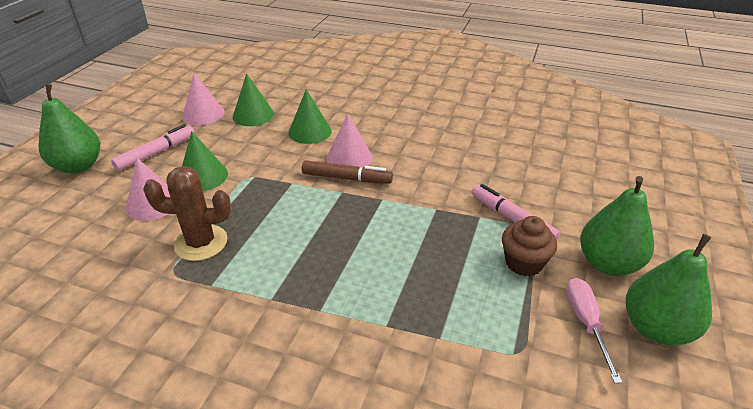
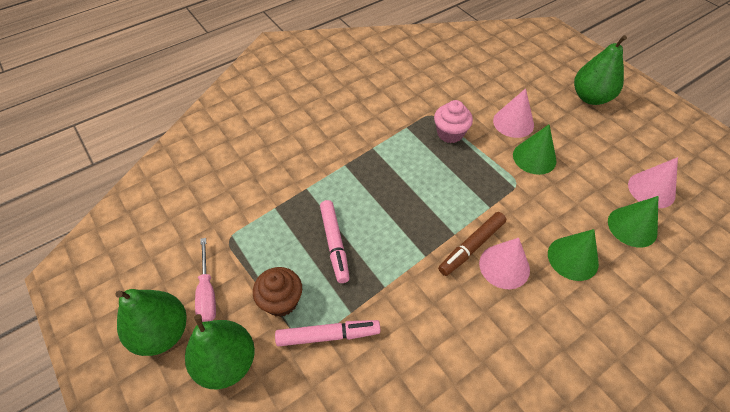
camera: 125 degrees right, 15 degrees up
pink marker [111,124,195,171] -> pink marker moved to [320,200,350,283]
brown cactus [143,166,231,261] -> pink cupcake [434,100,473,143]
pink screwdriver [566,278,623,383] -> pink screwdriver turned 45 degrees clockwise [195,238,216,322]

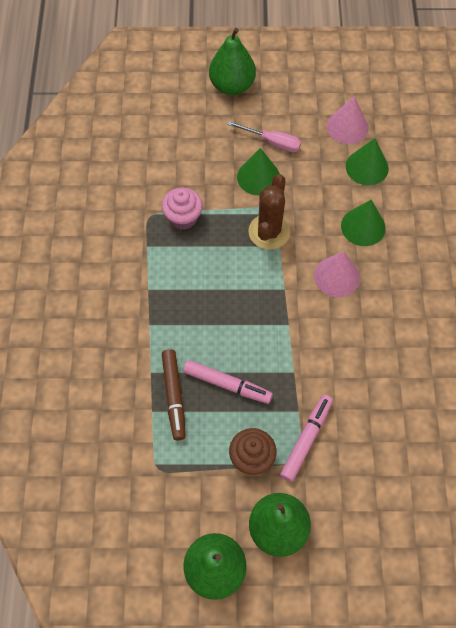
camera: 55 degrees left, 10 degrees up
pink screwdriver [195,238,216,322] -> pink screwdriver moved to [227,121,301,152]
brown marker [438,212,506,276] -> brown marker moved to [162,349,186,440]
pink cone [493,88,534,138] -> none
none -> brown cactus [248,174,290,250]

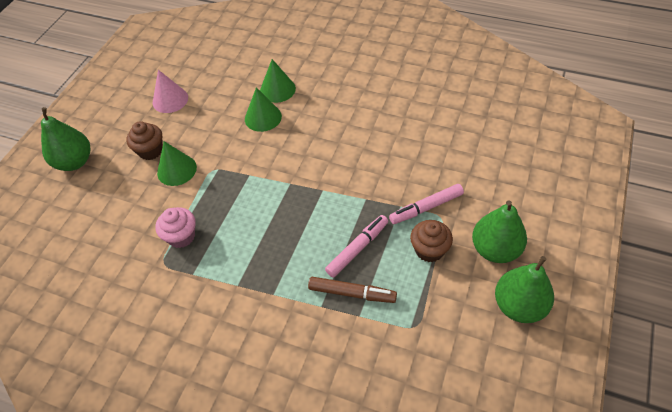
camera: 65 degrees left, 10 degrees down
pink screwdriver [227,121,301,152] -> brown cupcake [126,121,163,160]
brown cactus [248,174,290,250] -> none
pink marker [280,395,333,482] -> pink marker turned 75 degrees counterclockwise [389,184,464,224]
pink cone [314,251,360,297] -> none
green cone [346,138,389,185] -> green cone moved to [260,59,296,103]

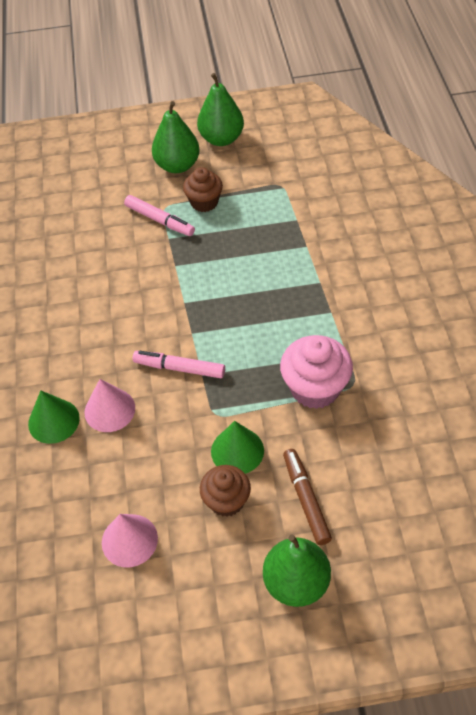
camera: 120 degrees left, 0 degrees up
pink cupcake [155,207,196,248] -> pink cupcake [280,335,353,409], size x1.52
green cone [245,87,282,132] -> pink cone [84,379,135,432]
brown marker [308,277,397,303] -> brown marker moved to [283,449,332,545]
pink marker [325,215,388,277] -> pink marker moved to [133,351,225,378]

